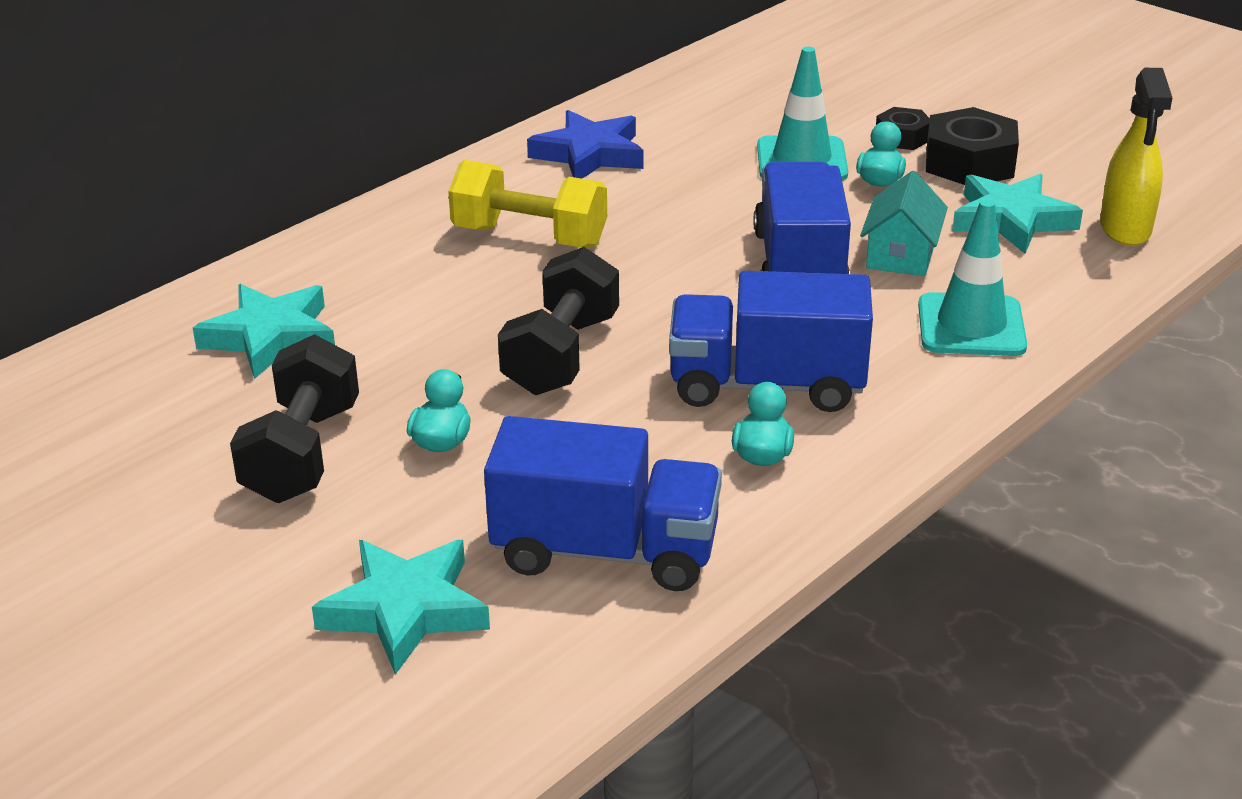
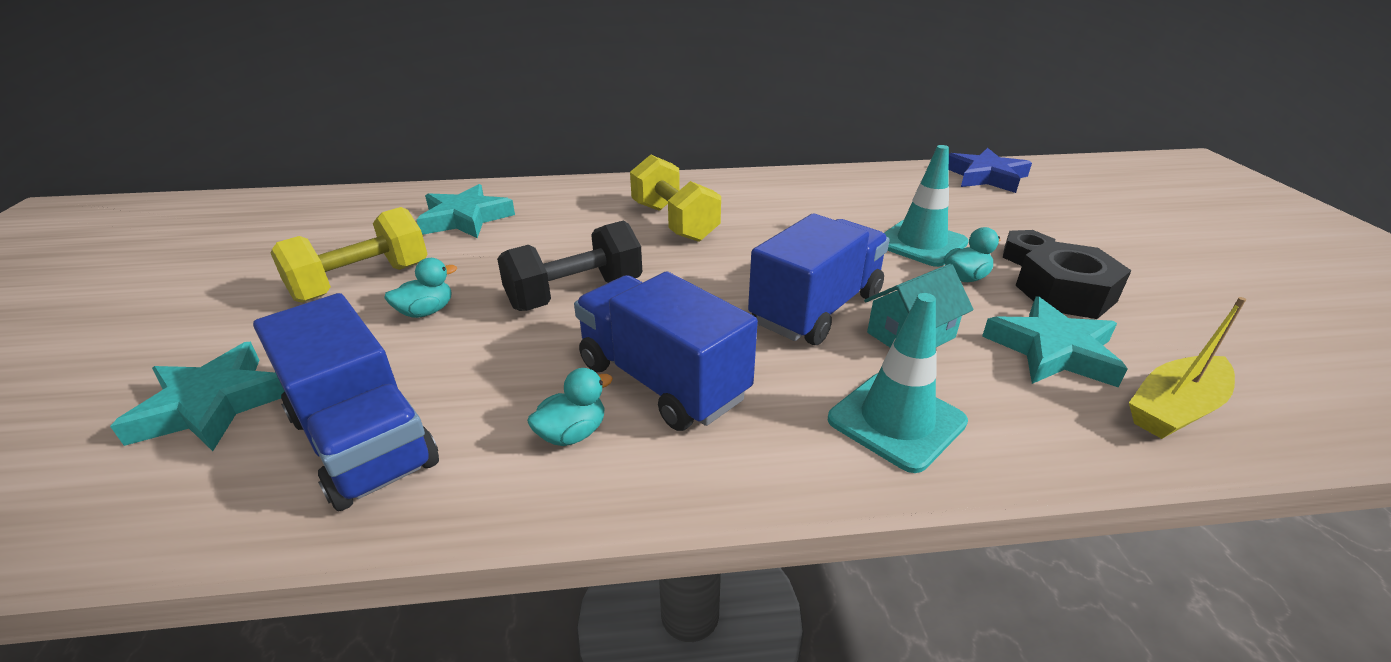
camera: 40 degrees right, 0 degrees up
black dumbbell [230,334,359,503] -> yellow dumbbell [271,207,428,303]
blue star [527,110,644,179] -> blue star moved to [949,148,1032,193]
yellow spray bottle [1100,68,1172,246] -> yellow boat [1129,297,1246,439]

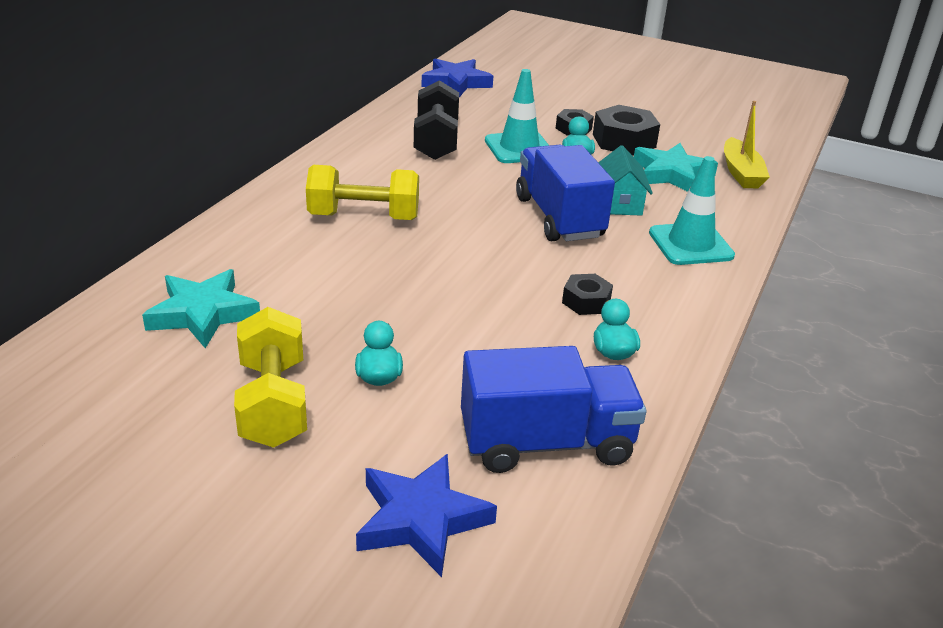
camera: 60 degrees left, 0 degrees up
turquoise star [110,342,285,451] -> blue star [356,454,497,577]
black dumbbell [497,221,642,311] -> black dumbbell moved to [414,80,459,160]
blue truck [574,272,758,431] -> black nut [562,274,613,315]

